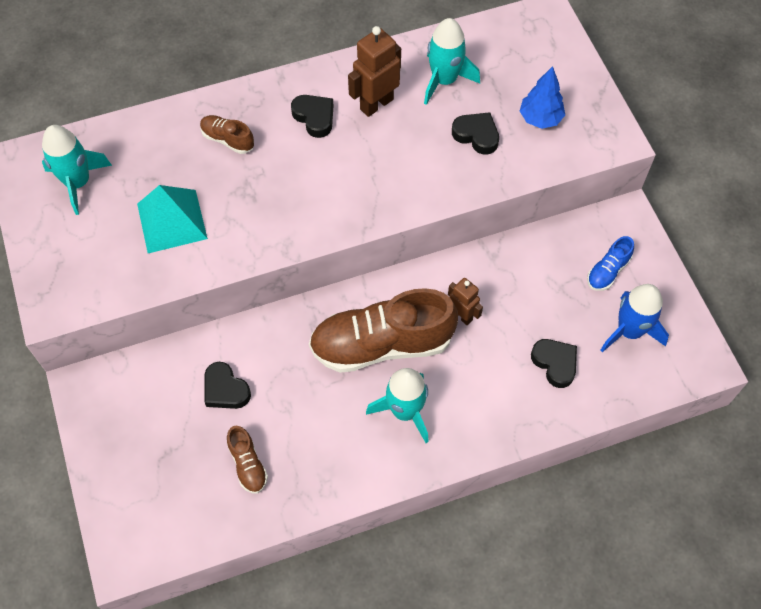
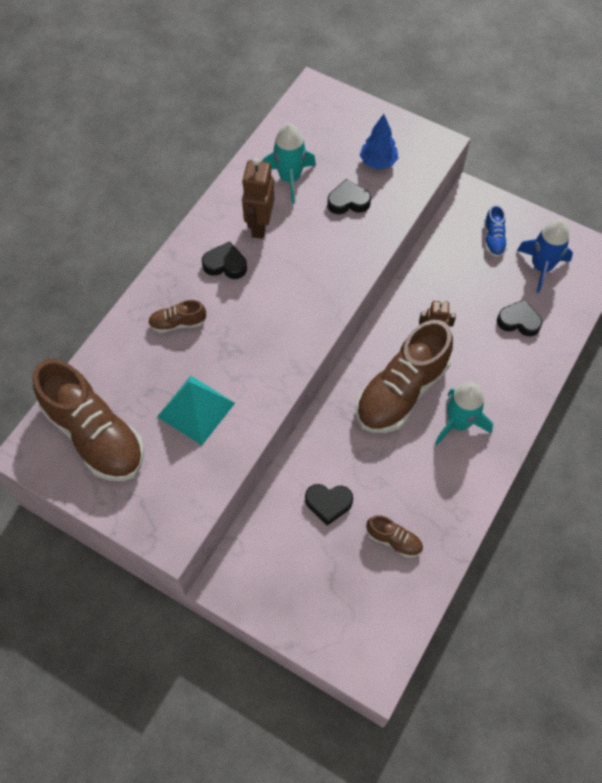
camera: 40 degrees left, 0 degrees up
turquoise rocket [42,125,112,215] -> brown shoe [33,359,144,481]

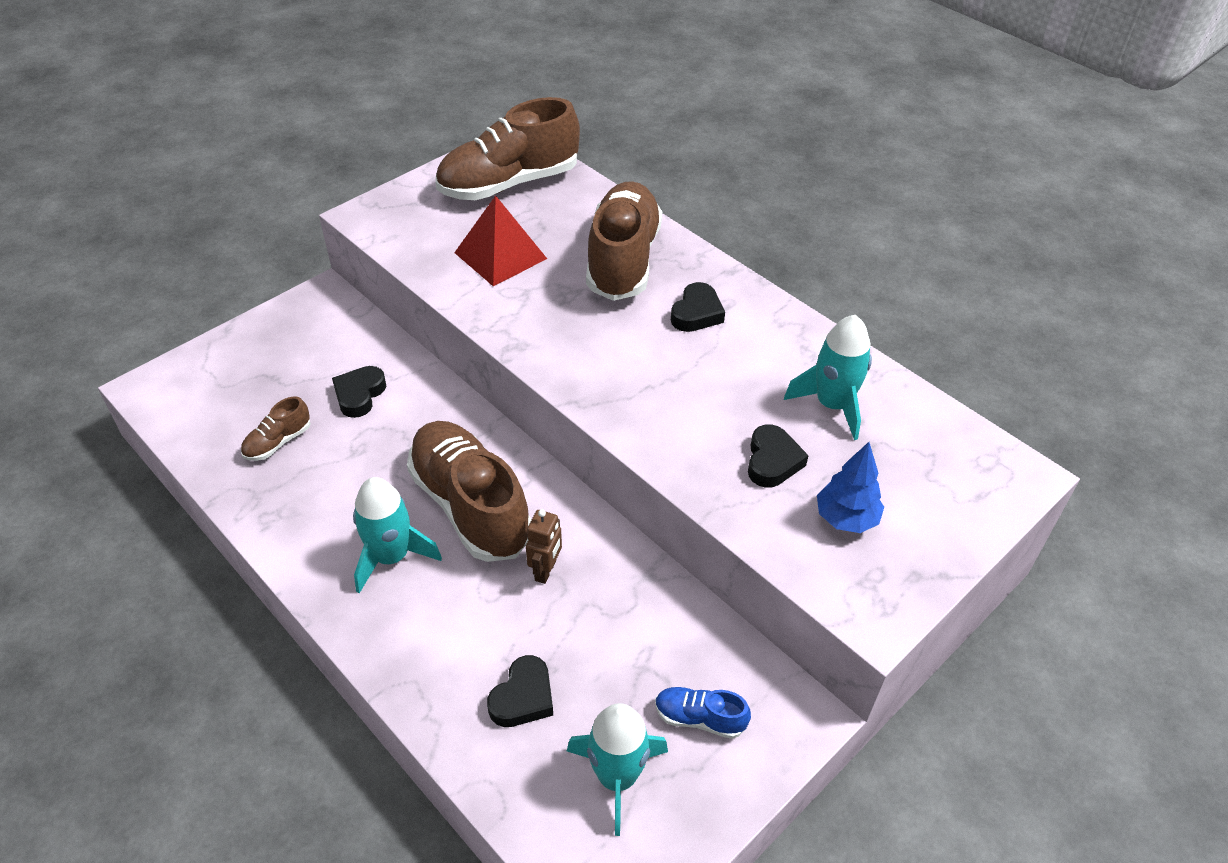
camera: 105 degrees right, 15 degrees down
brown shoe [148,300,206,333] -> brown shoe [586,181,662,301], size x2.26
turquoise pyramid [157,376,235,445] -> red pyramid [454,195,547,286]
brown robot [242,158,274,239] -> none
blue rocket [517,219,573,293] -> turquoise rocket [567,703,668,836]

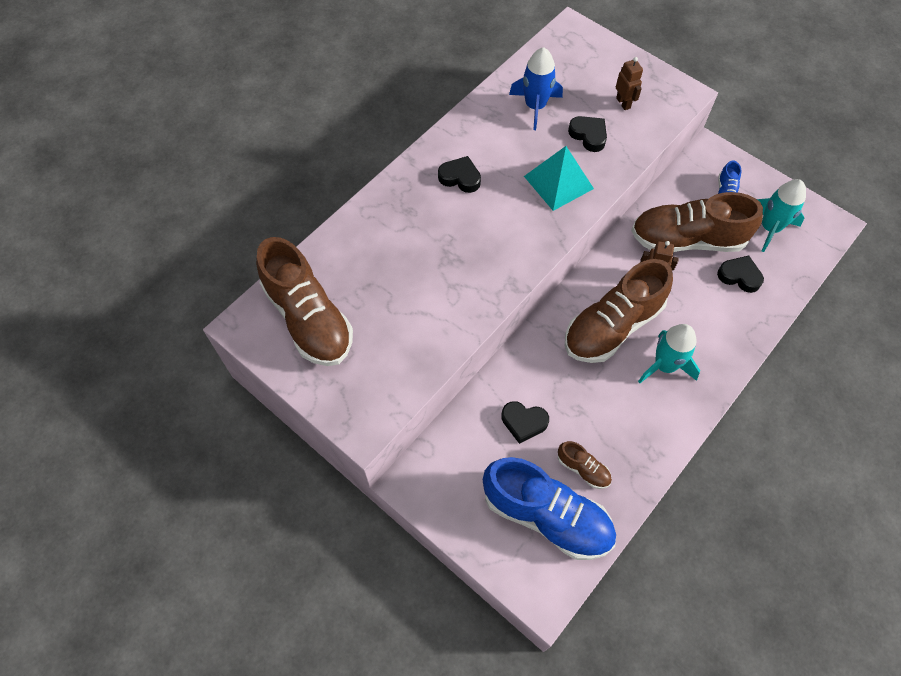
camera: 95 degrees left, 15 degrees up
red pyramid [454,195,547,286] -> none
brown shoe [586,181,662,301] -> brown shoe moved to [631,192,763,252]
black heart [748,424,809,488] -> black heart turned 45 degrees clockwise [568,116,607,152]
turquoise rocket [784,315,872,440] -> blue rocket [509,47,563,130]
blue tree [817,442,884,533] -> brown robot [616,57,643,110]
none -> blue shoe [483,457,616,560]
none -> turquoise pyramid [524,146,594,211]

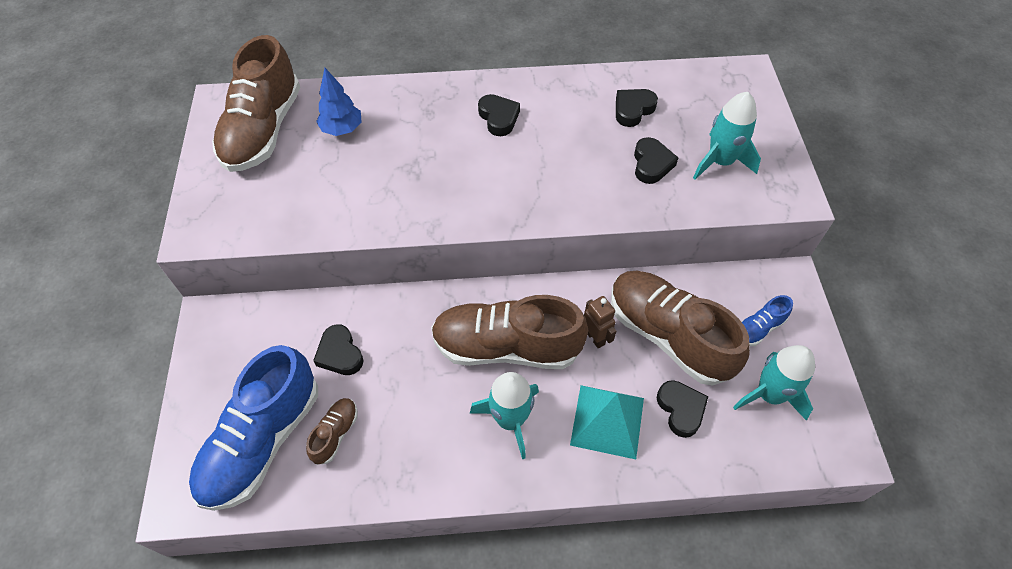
camera: 45 degrees right, 5 degrees down
blue shoe [483,457,616,560] -> blue shoe turned 45 degrees clockwise [189,345,318,511]
blue rocket [509,47,563,130] -> black heart [616,89,658,127]
turquoise pyramid [524,146,594,211] -> turquoise pyramid moved to [570,385,644,459]
brown shoe [558,441,612,489] -> brown shoe turned 150 degrees counterclockwise [306,398,358,465]
brown robot [616,57,643,110] -> turquoise rocket [693,92,761,180]
none -> blue tree [316,68,362,136]

